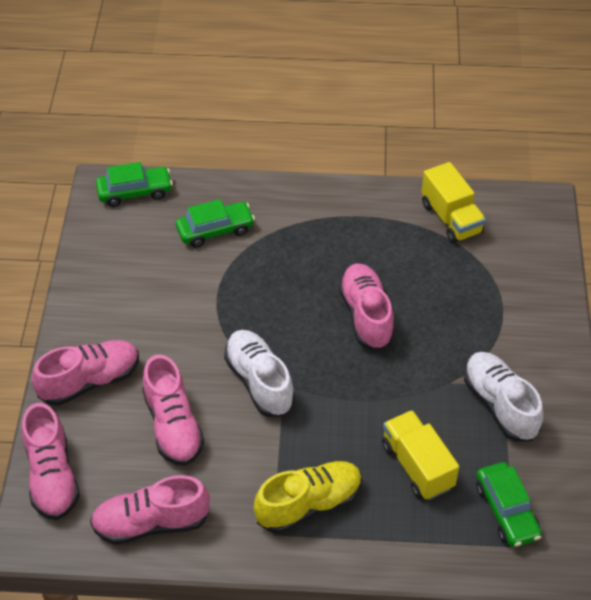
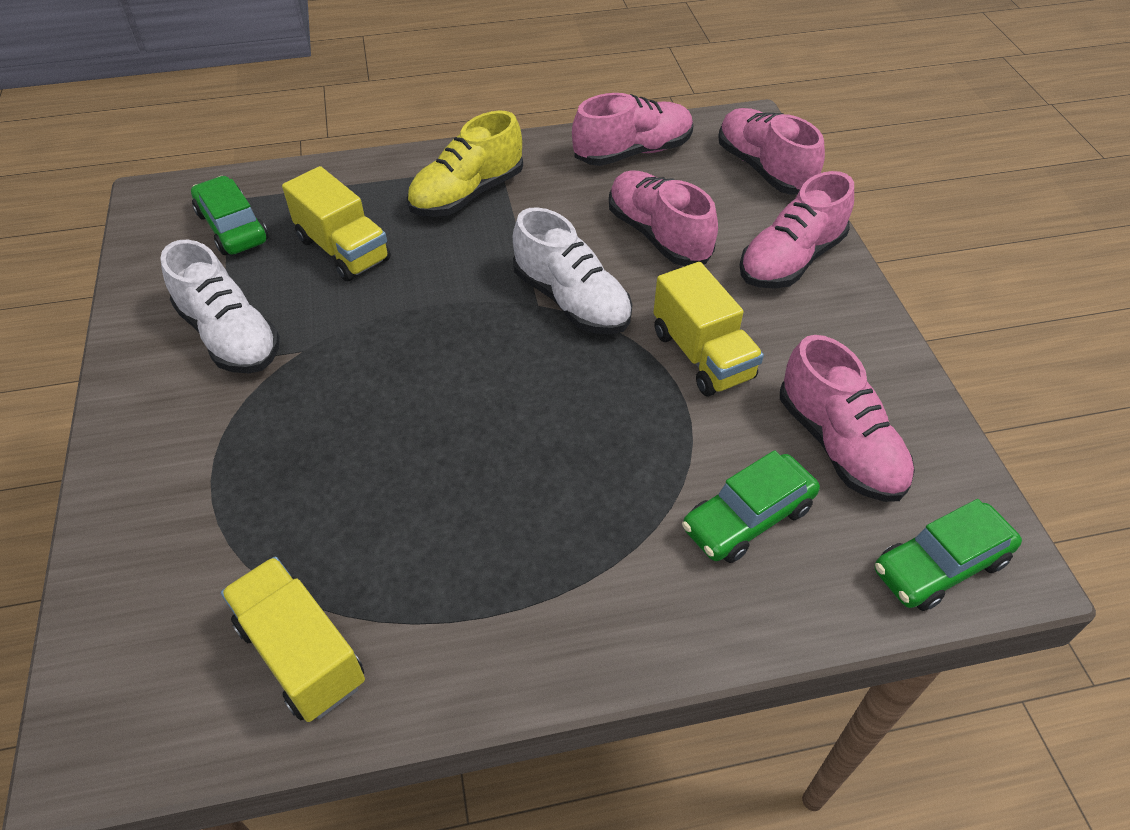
camera: 165 degrees right, 0 degrees up
pink shoe [339,264,395,350] -> pink shoe moved to [780,335,915,502]
none -> yellow truck [653,262,764,396]

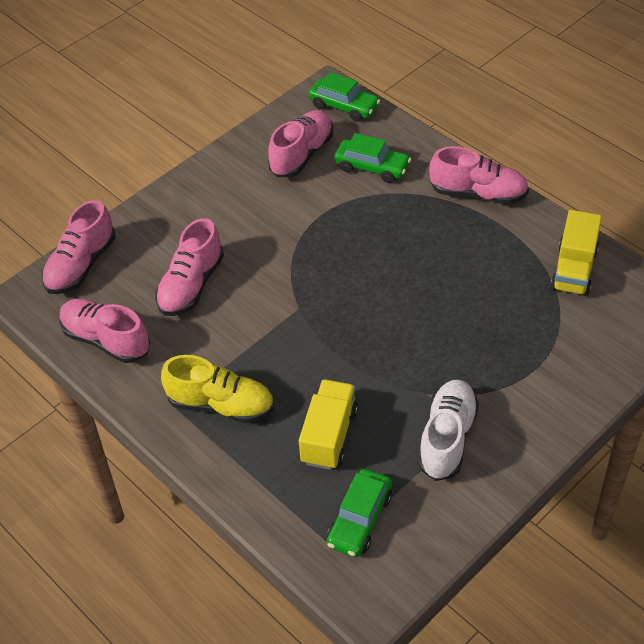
camera: 120 degrees left, 0 degrees up
white shoe [513,207,632,334] -> none
yellow truck [653,262,764,396] -> none
pink shoe [740,171,854,289] -> pink shoe moved to [429,146,529,204]

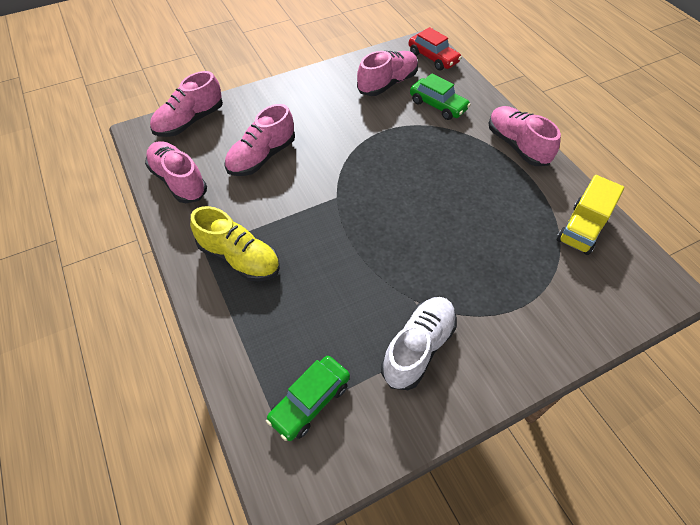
camera: 15 degrees right, 5 degrees up
yellow truck [299,379,358,470] -> none
green car [309,72,380,122] -> red car [408,27,462,71]
pink shoe [429,146,529,204] -> pink shoe turned 150 degrees counterclockwise [488,106,561,166]

